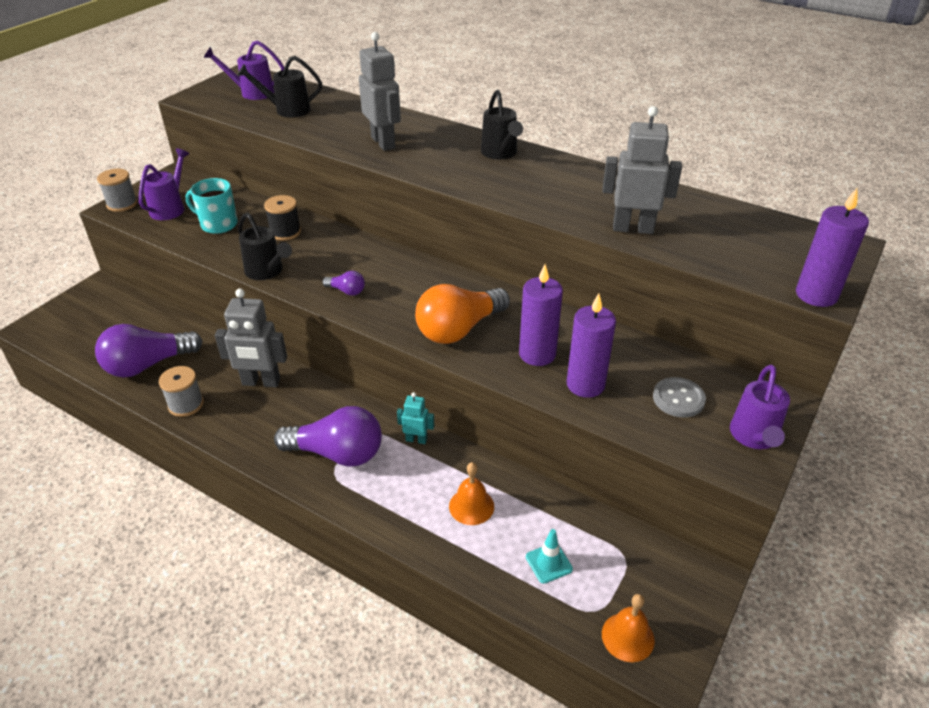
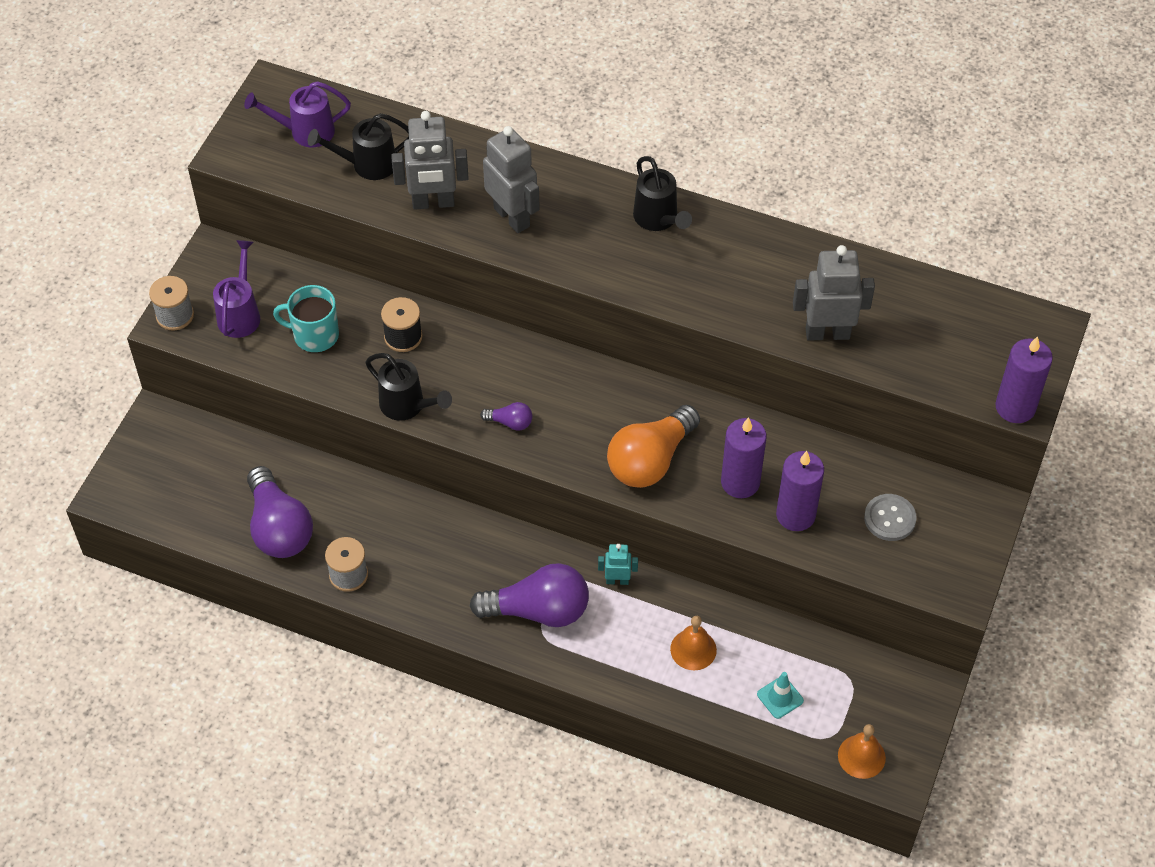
camera: 10 degrees left, 15 degrees up
purple light bulb [95,324,203,378] -> purple light bulb turned 75 degrees counterclockwise [247,466,313,558]
grey robot [215,289,287,387] -> grey robot moved to [391,111,469,210]
purple watering can [730,365,790,449] -> none

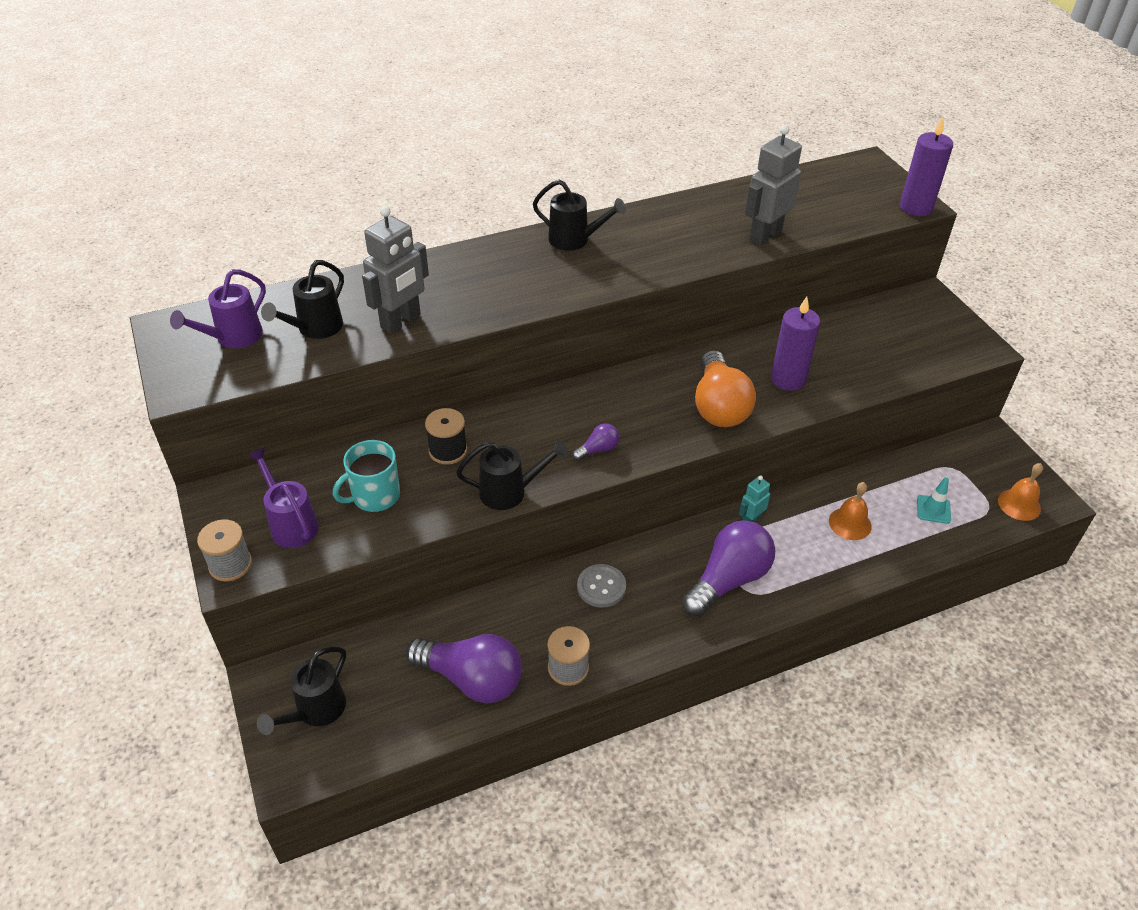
camera: 45 degrees left, 10 degrees down
grey robot [483,126,540,233] -> none
purple candle [776,451,824,531] -> none
grey button [864,494,917,541] -> grey button moved to [577,564,626,608]
none -> black watering can [257,647,346,735]

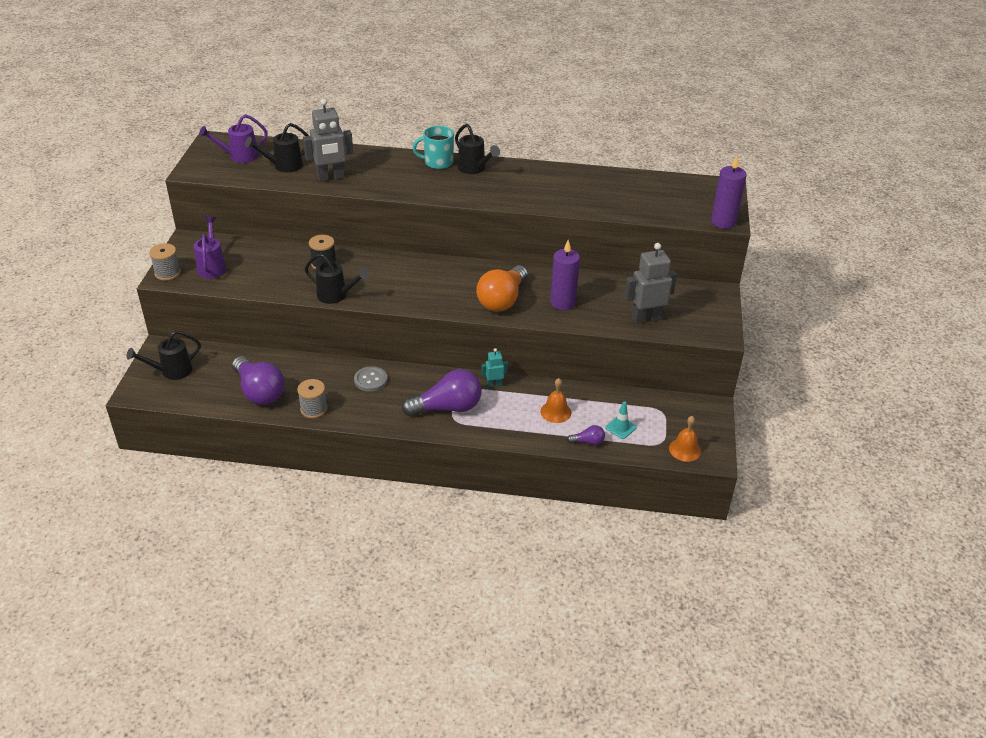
camera: 30 degrees right, 5 degrees down
turquoise mug [333,440,400,512] -> turquoise mug moved to [413,126,454,169]
purple light bulb [572,423,619,461] -> purple light bulb moved to [567,425,605,445]
grey robot [745,125,802,246] -> grey robot moved to [624,243,677,324]

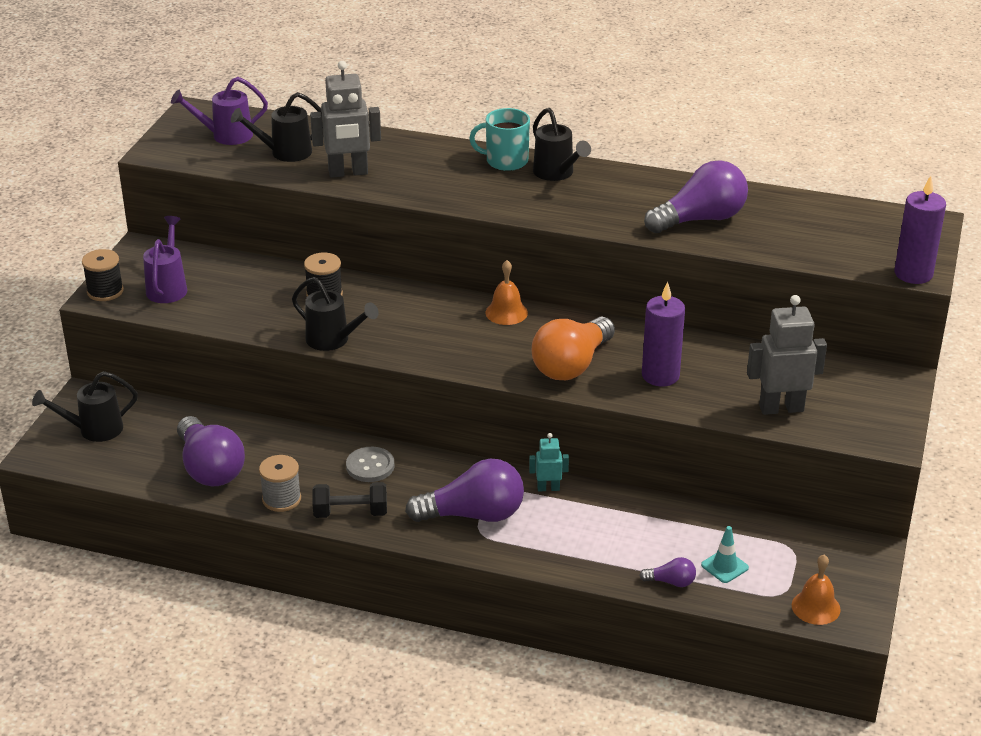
camera: 10 degrees right, 5 degrees down
grey spool [149,243,181,281] -> black spool [82,249,124,301]
orange bell [541,378,571,423] -> orange bell moved to [485,260,528,325]
none -> black dumbbell [312,482,387,518]
none -> purple light bulb [644,160,748,233]

